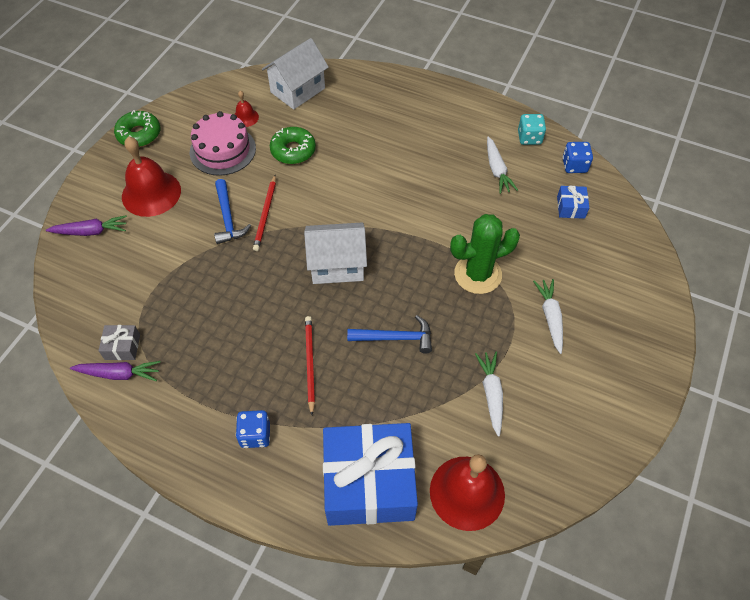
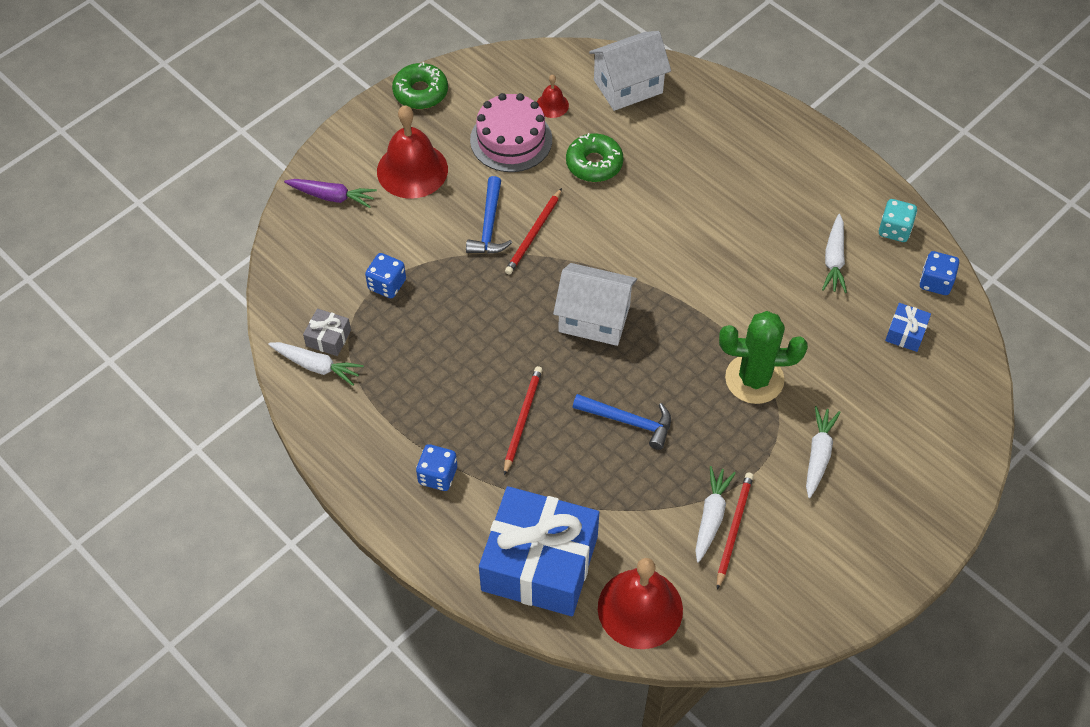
camera: 20 degrees right, 0 degrees up
purple carrot [70,361,161,381] -> white carrot [268,342,364,386]
none -> blue dice [365,253,406,298]
none -> red pencil [717,472,754,590]

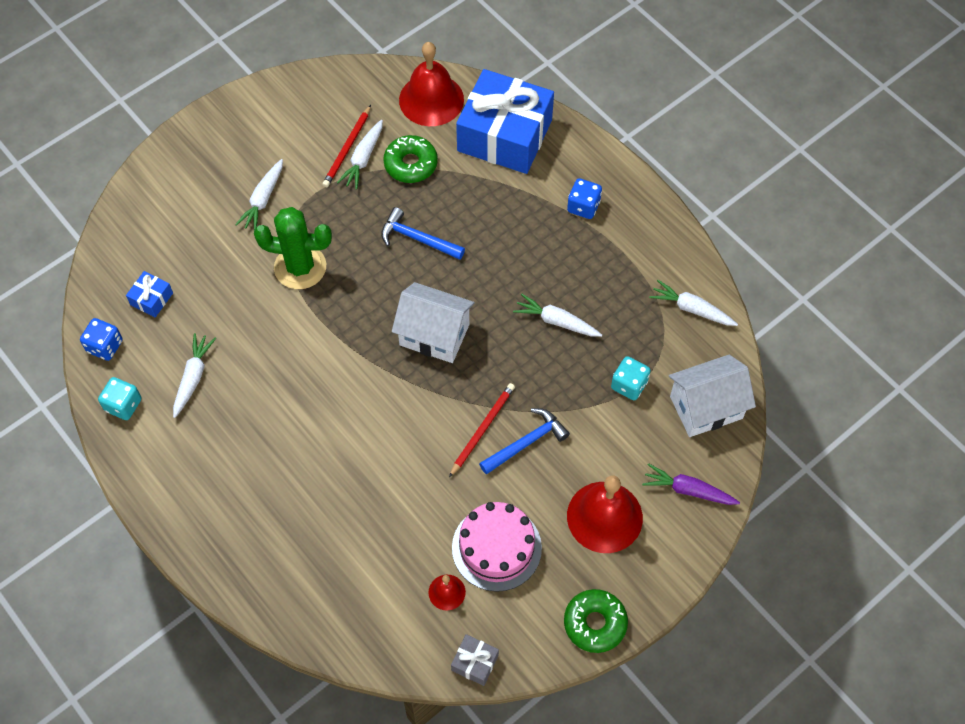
camera: 175 degrees left, 5 degrees up
grey gift [303,309,351,356] -> grey gift moved to [451,634,499,686]
blue dice [365,253,406,298] -> turquoise dice [611,356,651,400]
blue hammer [466,176,512,254] -> blue hammer turned 45 degrees clockwise [479,408,570,475]
red pencil [504,366,542,475] -> none
green donut [566,133,624,182] -> green donut moved to [383,135,438,183]
white house [589,31,671,111] -> white house moved to [669,355,756,437]
none -> white carrot [513,294,602,337]

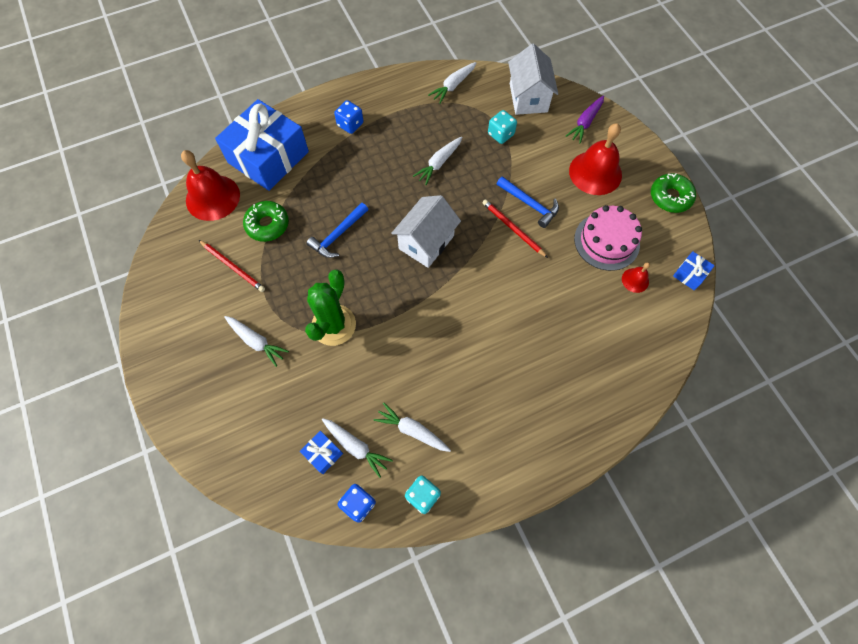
camera: 75 degrees left, 5 degrees up
white carrot [337,120,383,190] -> white carrot moved to [322,418,393,478]
grey gift [451,634,499,686] -> blue gift [673,251,715,290]
blue hammer [479,408,570,475] -> blue hammer turned 150 degrees clockwise [497,176,559,228]

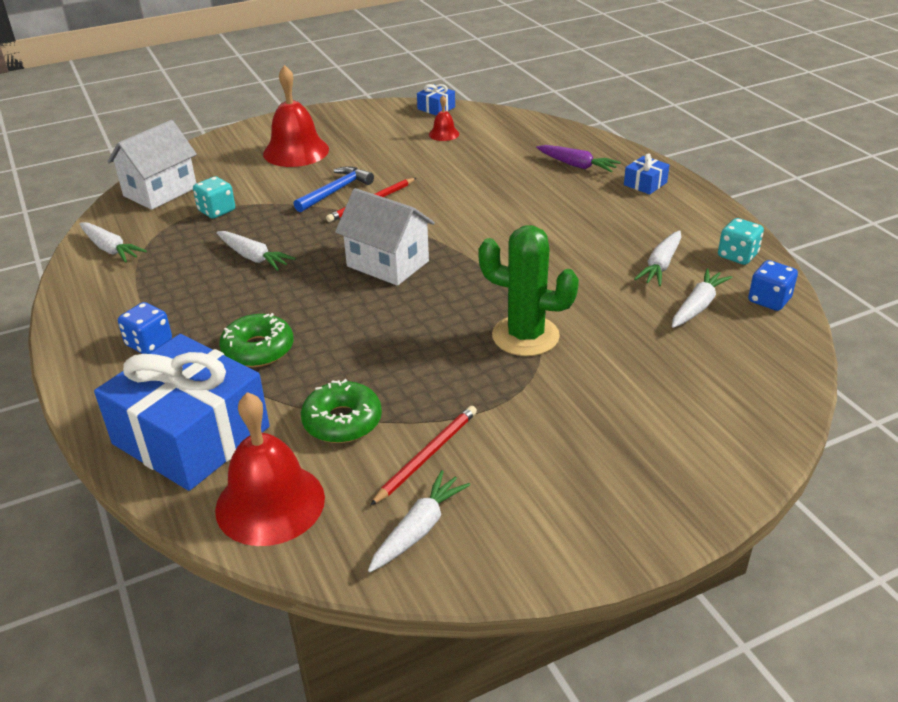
camera: 90 degrees left, 30 degrees down
white carrot [224,316,289,367] -> white carrot moved to [368,470,470,572]
blue gift [300,431,343,474] -> blue gift moved to [624,153,670,195]
blue hammer [306,203,368,258] -> none
white house [508,43,558,115] -> white house turned 45 degrees counterclockwise [107,120,197,210]
purple carrot [566,95,604,144] -> purple carrot moved to [536,145,621,172]
pink cake [574,205,642,271] -> none
green donut [651,173,696,213] -> green donut moved to [219,313,293,367]

